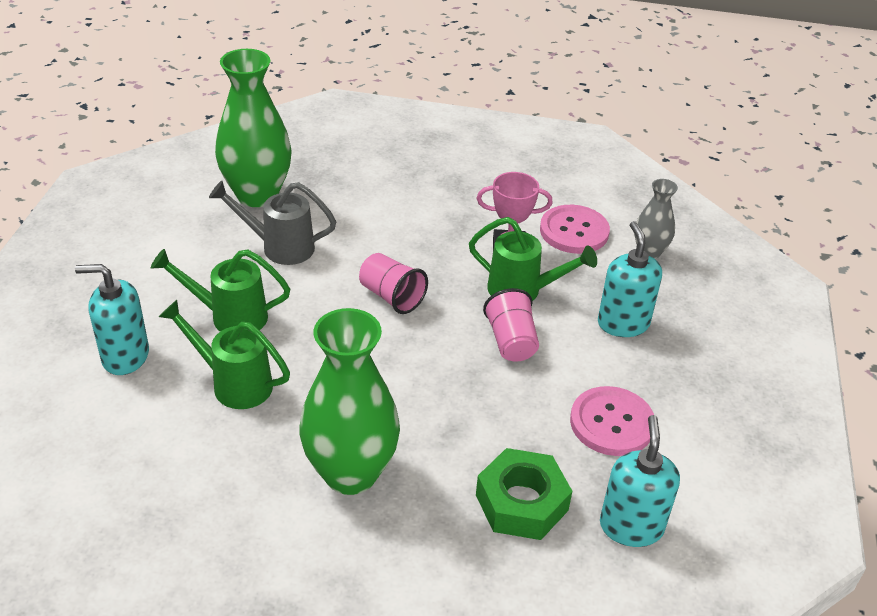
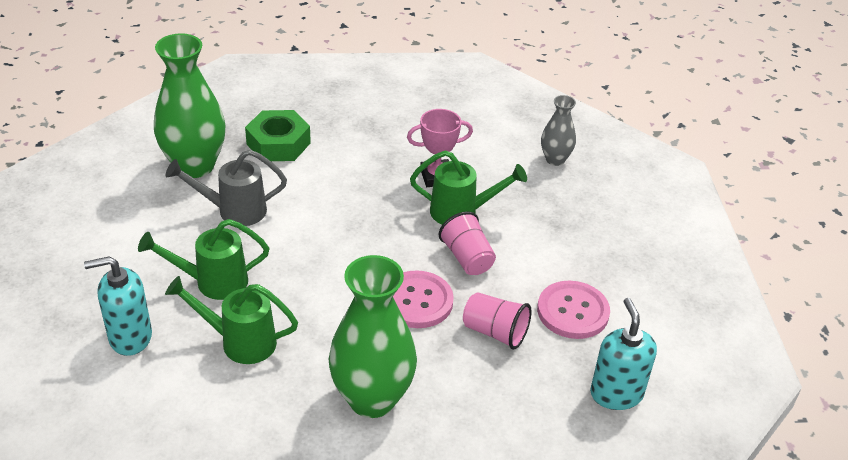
camera: 15 degrees left, 0 degrees up
pink cup [359,253,428,314] -> pink cup moved to [463,292,532,350]
green nut [476,448,572,540] -> green nut moved to [245,110,311,161]
pink button [540,205,610,254] -> pink button moved to [393,270,454,328]
turquoise soap dispenser [598,221,662,337] -> none

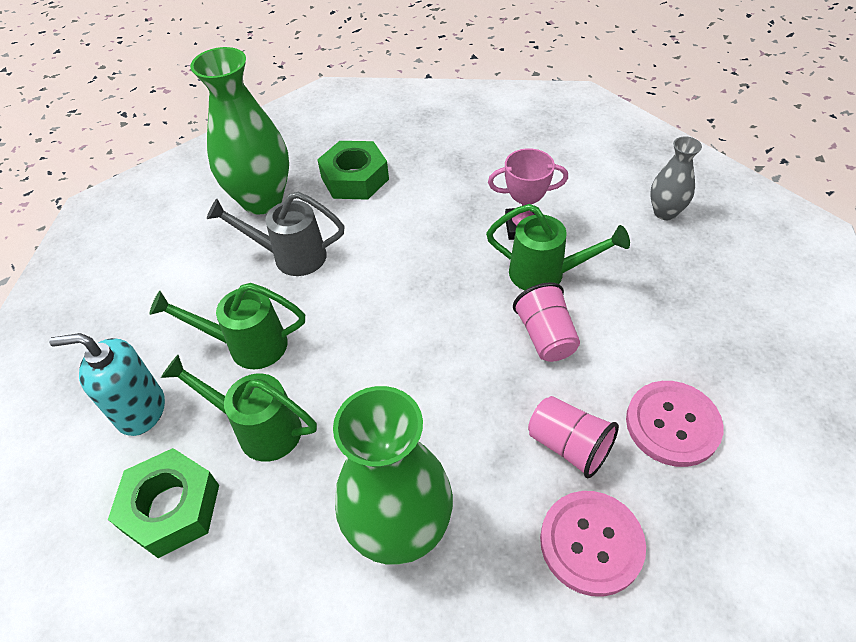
camera: 15 degrees right, 10 degrees up
pink button [393,270,454,328] -> pink button moved to [540,491,646,597]
turquoise soap dispenser [590,298,657,410] -> none
none -> green nut [108,448,219,558]

